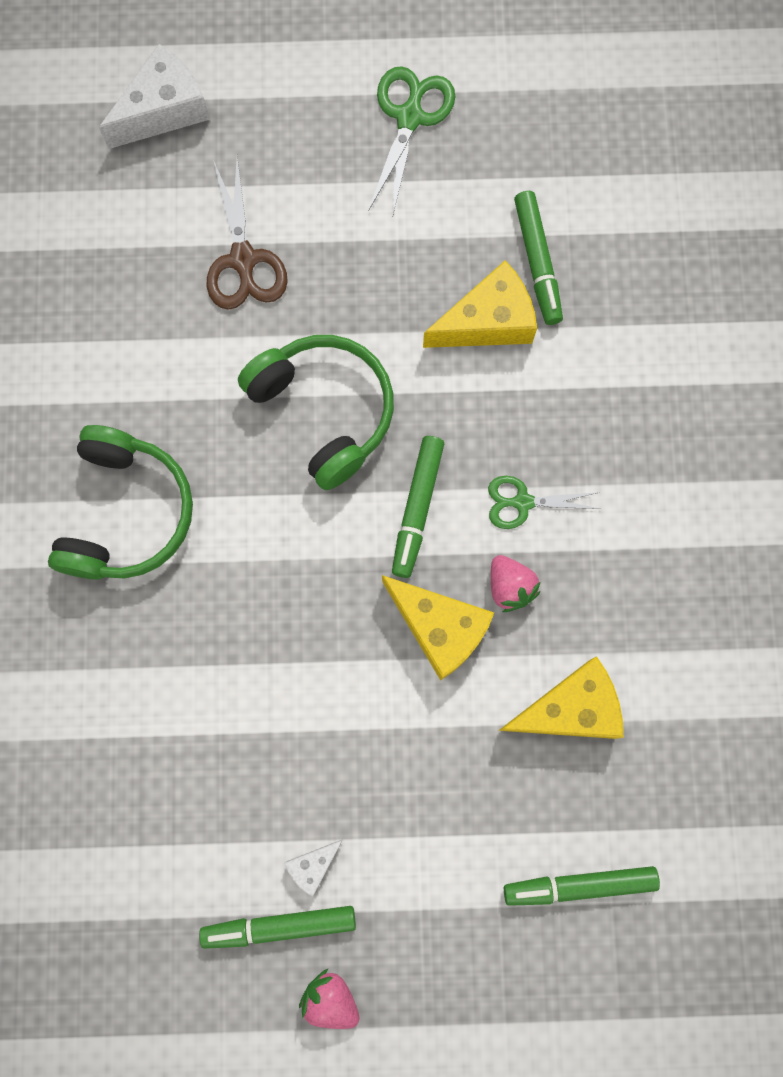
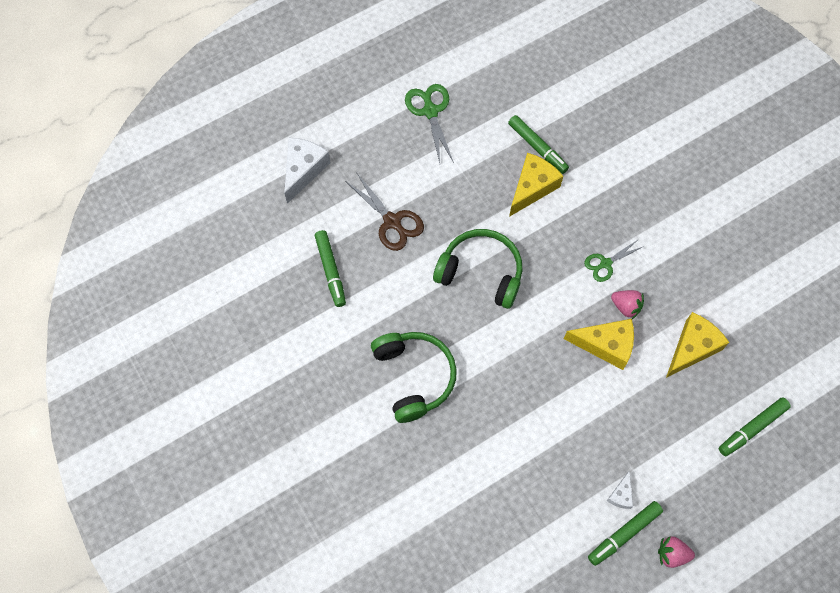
camera: 30 degrees left, 10 degrees down
green marker [392,436,444,578] -> green marker moved to [315,230,346,307]

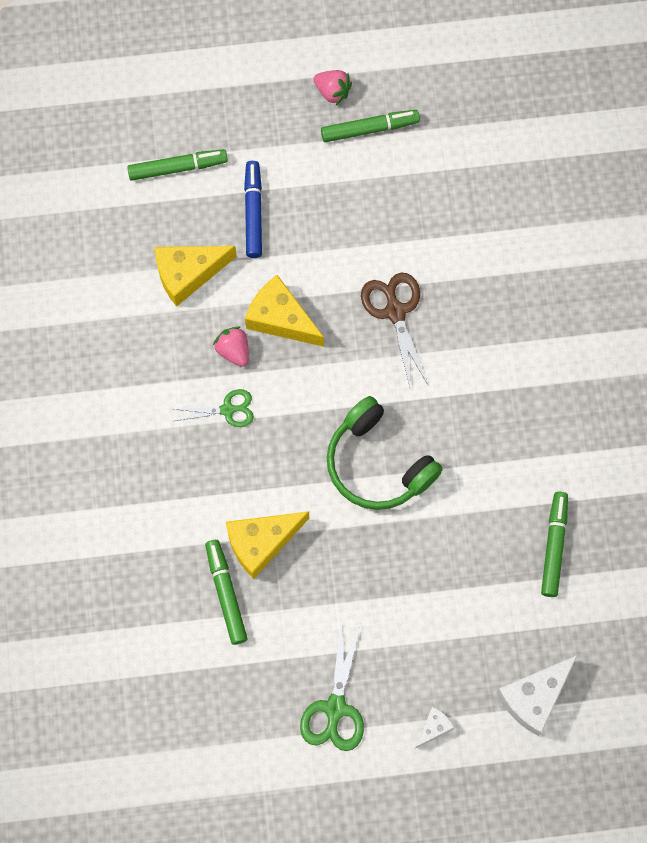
camera: 155 degrees left, 5 degrees up
brown scissors [347,172,424,251] -> brown scissors moved to [361,273,428,390]
green headphones [371,332,457,423] -> none
white cheese [607,472,633,509] -> white cheese moved to [415,706,455,749]
none -> blue marker [244,161,262,258]

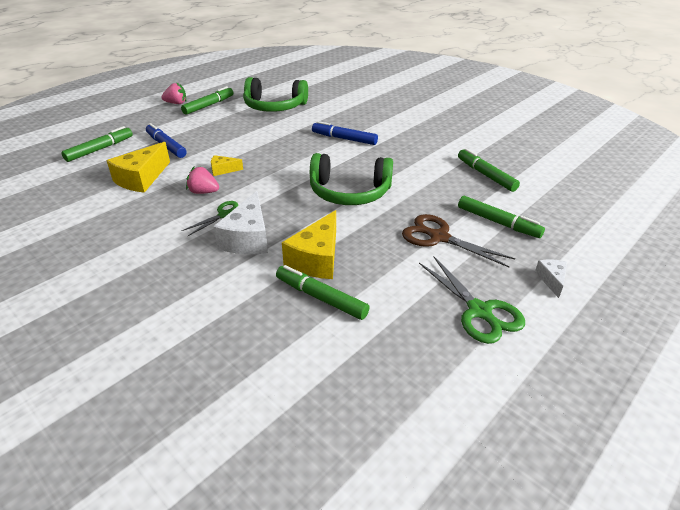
camera: 40 degrees left, 35 degrees down
yellow cheese [245,275,324,347] -> yellow cheese [211,155,243,176], size x0.51
brown scissors [361,273,428,390] -> brown scissors moved to [402,214,515,267]
white cheese [496,655,577,736] -> white cheese moved to [213,191,268,254]
none -> green headphones [243,77,308,112]
none -> blue marker [312,121,378,145]
none -> green marker [458,196,545,238]

